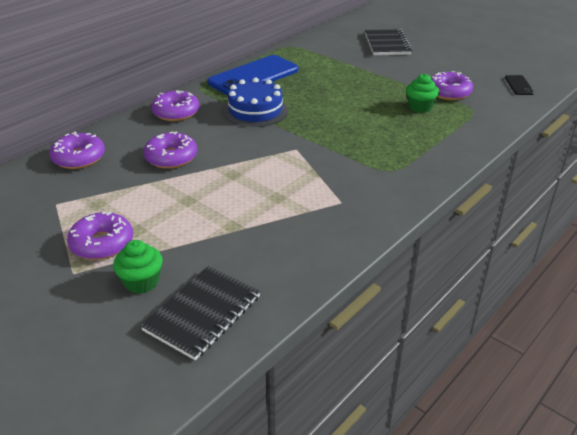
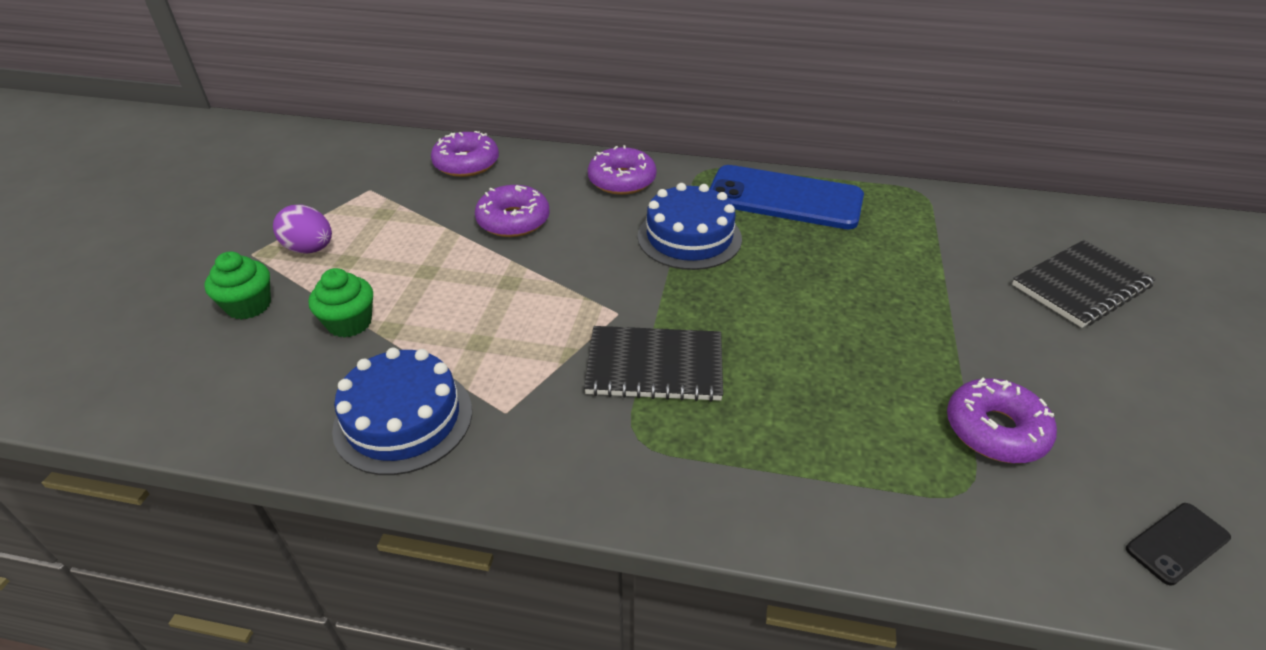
camera: 60 degrees right, 5 degrees up
purple donut [67,212,133,260] -> purple egg [273,205,332,254]
black notebook [140,266,260,360] -> black notebook moved to [584,326,723,402]
green cupcake [406,74,439,113] -> green cupcake moved to [309,268,373,337]
none -> blue cake [332,348,472,475]

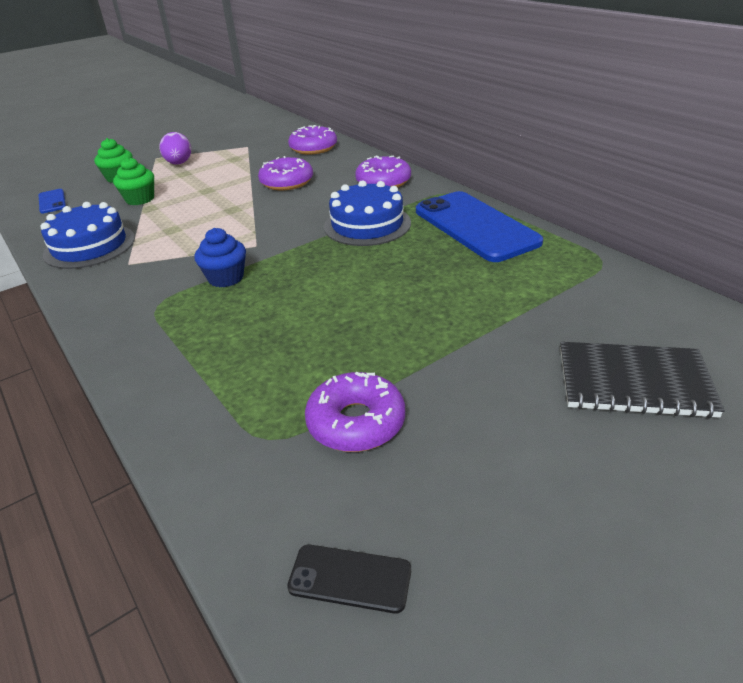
camera: 45 degrees right, 5 degrees down
black notebook [584,326,723,402] -> blue cupcake [194,228,246,287]
none -> blue phone [39,189,66,213]

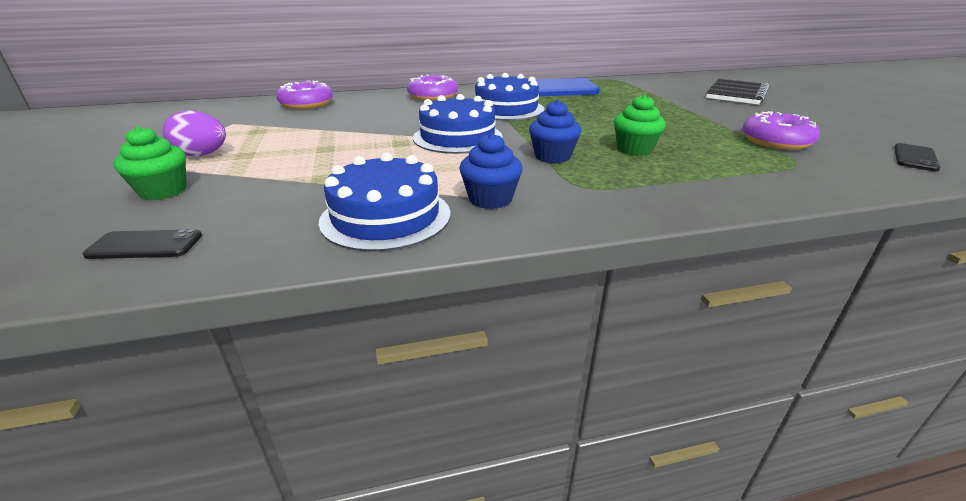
camera: 70 degrees left, 5 degrees down
blue phone [39,189,66,213] -> black phone [83,229,202,259]
green cupcake [113,157,154,205] -> green cupcake moved to [614,94,666,156]
purple donut [258,156,313,190] -> none
none -> blue cake [413,94,503,154]
none -> blue cupcake [459,133,523,209]

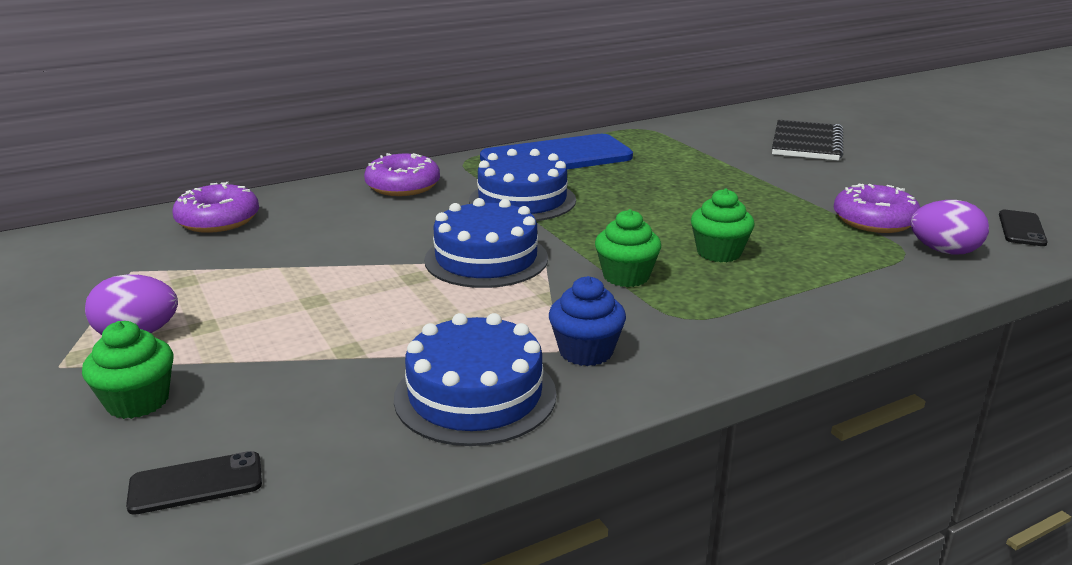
camera: 15 degrees left, 5 degrees down
blue cupcake [529,100,581,163] -> green cupcake [595,209,661,287]
none -> purple egg [910,200,989,255]

